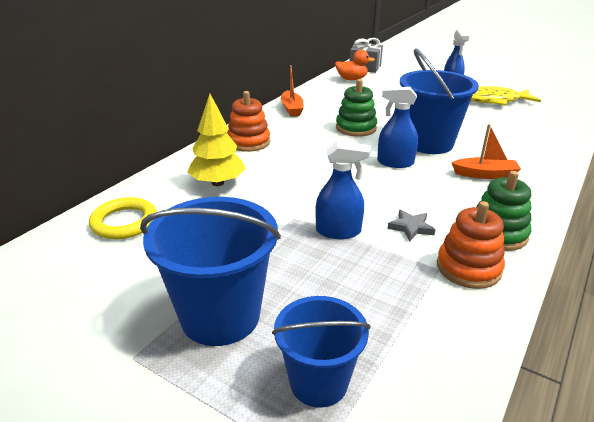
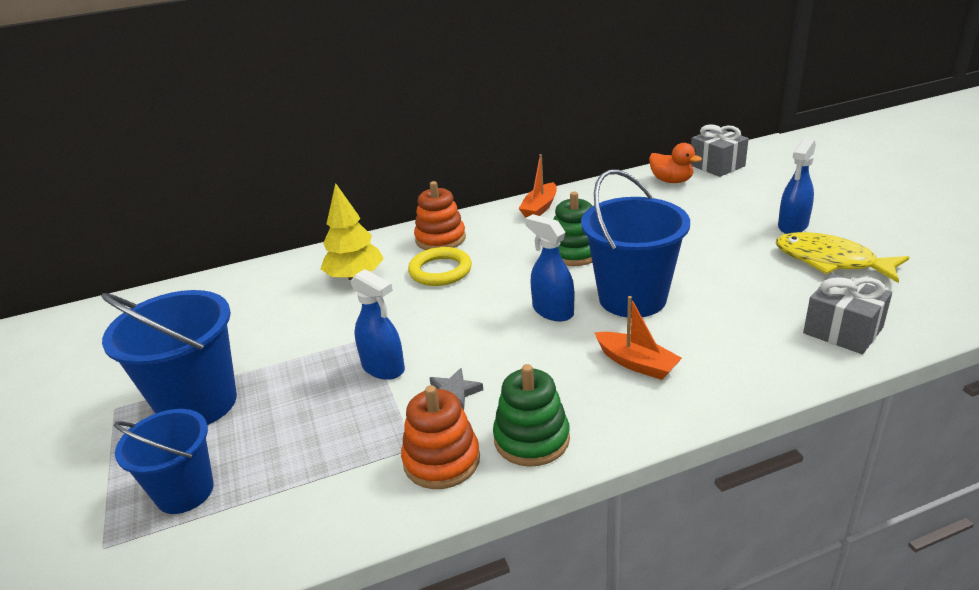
camera: 40 degrees right, 0 degrees up
yellow ring [89,197,157,239] -> yellow ring moved to [408,247,472,286]
none -> grey gift [803,274,892,354]

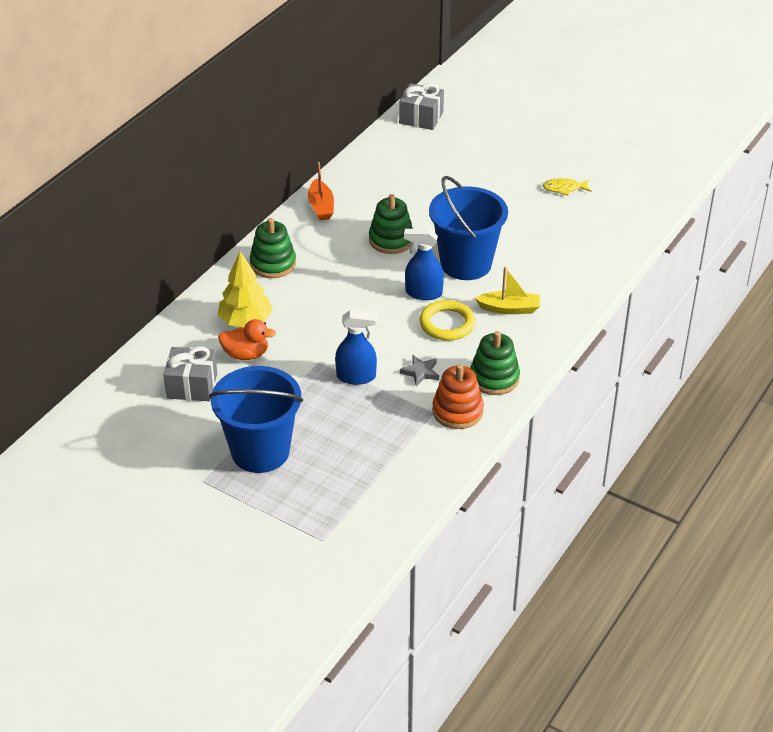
camera: 40 degrees left, 10 degrees up
blue bucket [114,409,214,514] -> none
yellow ring [408,247,472,286] -> yellow ring moved to [419,300,476,341]
orange stacking toy [414,181,466,250] -> green stacking toy [250,218,296,278]
orange boat [595,296,682,380] -> yellow boat [475,267,540,314]
orange duck [649,143,702,183] -> orange duck moved to [218,319,276,360]
yellow fish [776,232,909,283] -> yellow fish [543,178,591,196], size x0.53
blue spray bottle [778,138,816,234] -> none
grey gift [803,274,892,354] -> grey gift moved to [163,346,217,401]

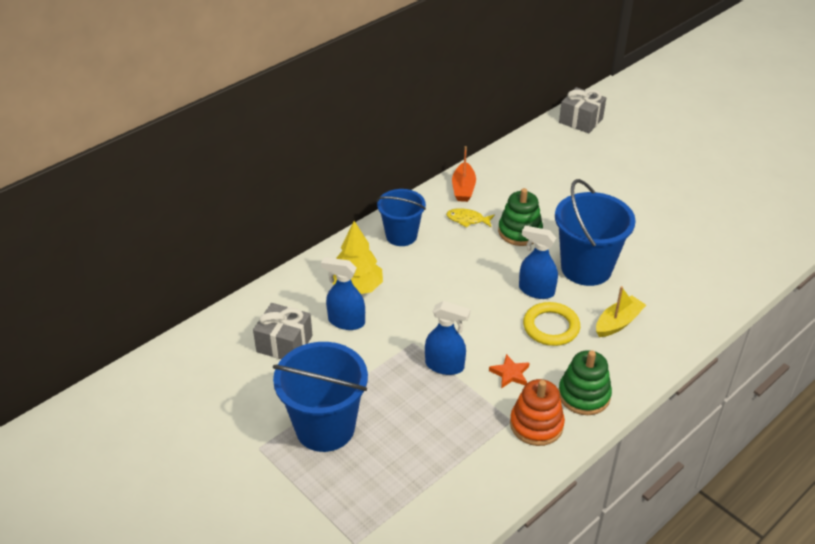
camera: 15 degrees right, 0 degrees up
orange duck [218,319,276,360] -> blue spray bottle [321,257,365,330]
green stacking toy [250,218,296,278] -> blue bucket [377,189,426,246]
grey star [400,355,439,386] -> orange star [489,354,530,388]
yellow boat [475,267,540,314] -> yellow boat turned 60 degrees counterclockwise [596,286,646,337]
yellow fish [543,178,591,196] -> yellow fish moved to [446,208,495,228]

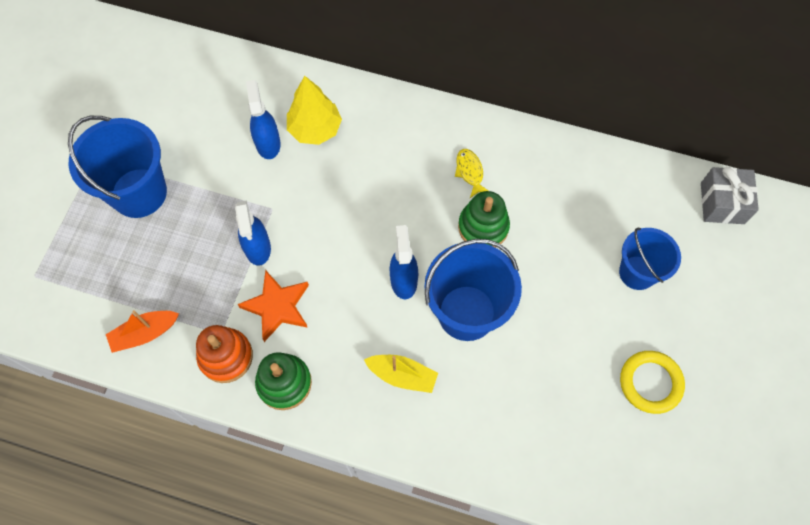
camera: 60 degrees right, 25 degrees up
grey gift [253,303,313,359] -> none
blue bucket [377,189,426,246] -> blue bucket moved to [619,228,681,290]
orange boat [452,146,476,202] -> orange boat moved to [106,310,179,353]
orange star [489,354,530,388] -> orange star [238,270,309,342], size x1.69
yellow ring [523,302,580,346] -> yellow ring moved to [620,351,685,414]

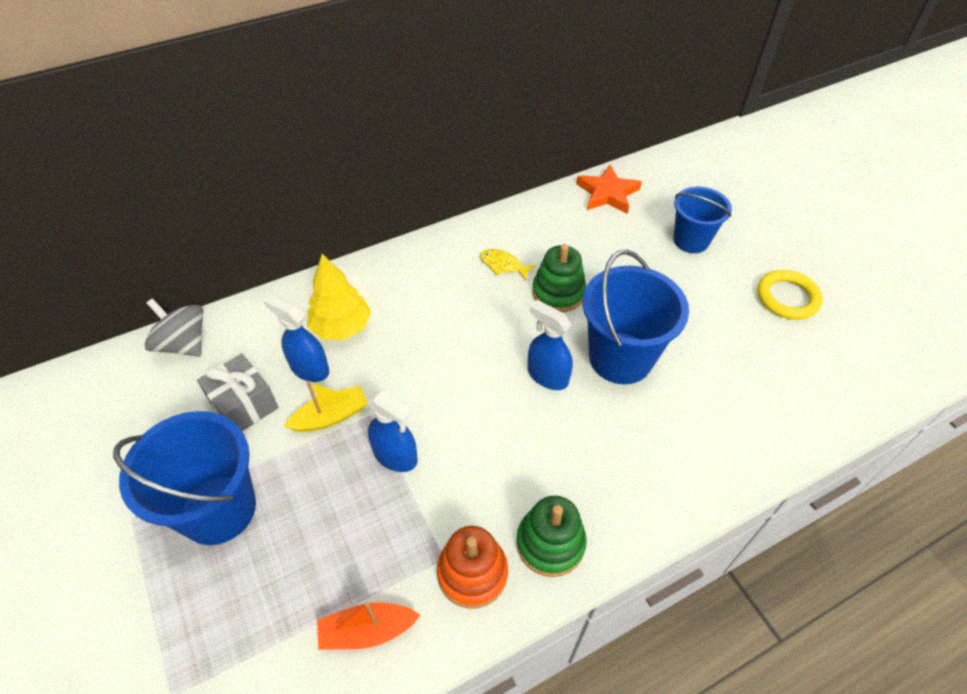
camera: 45 degrees left, 15 degrees down
orange boat [106,310,179,353] -> orange boat turned 60 degrees clockwise [317,602,420,650]
orange star [238,270,309,342] -> orange star moved to [576,165,642,214]
yellow boat [364,355,438,393] -> yellow boat moved to [284,381,368,432]
grey gift [701,167,759,224] -> grey gift moved to [197,353,279,431]
none -> grey spinning top [145,298,203,357]

